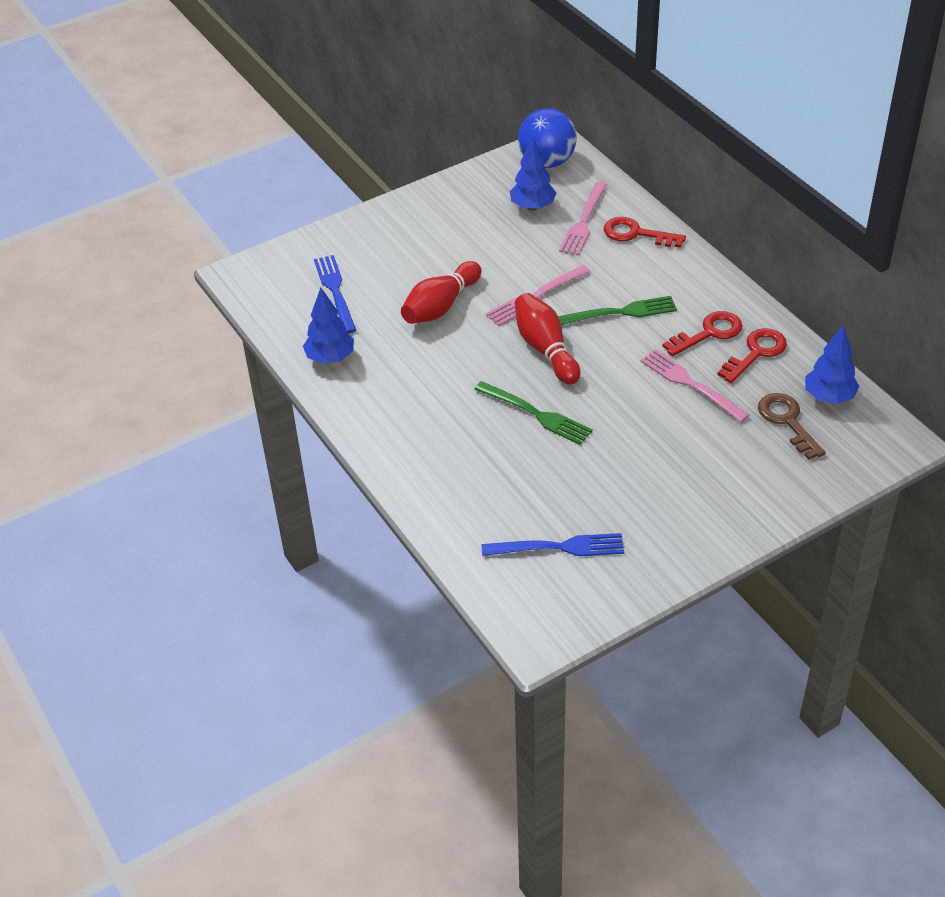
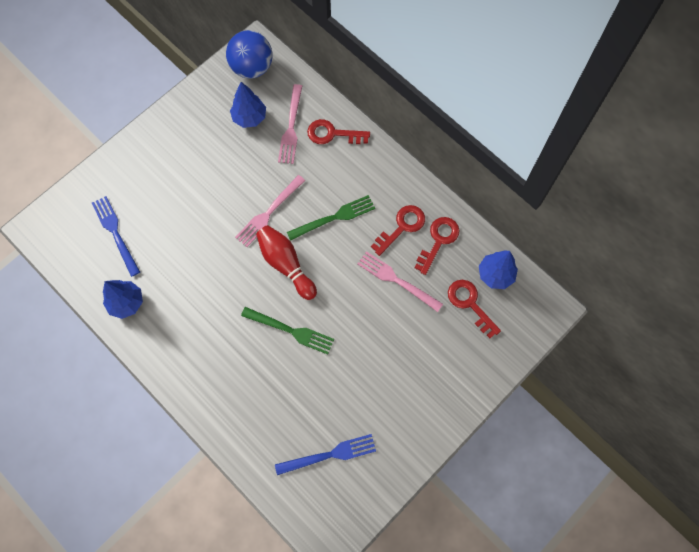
camera: 15 degrees left, 25 degrees up
red bowling pin [401,261,482,324] -> none
brown key [758,393,826,460] -> red key [448,280,501,338]

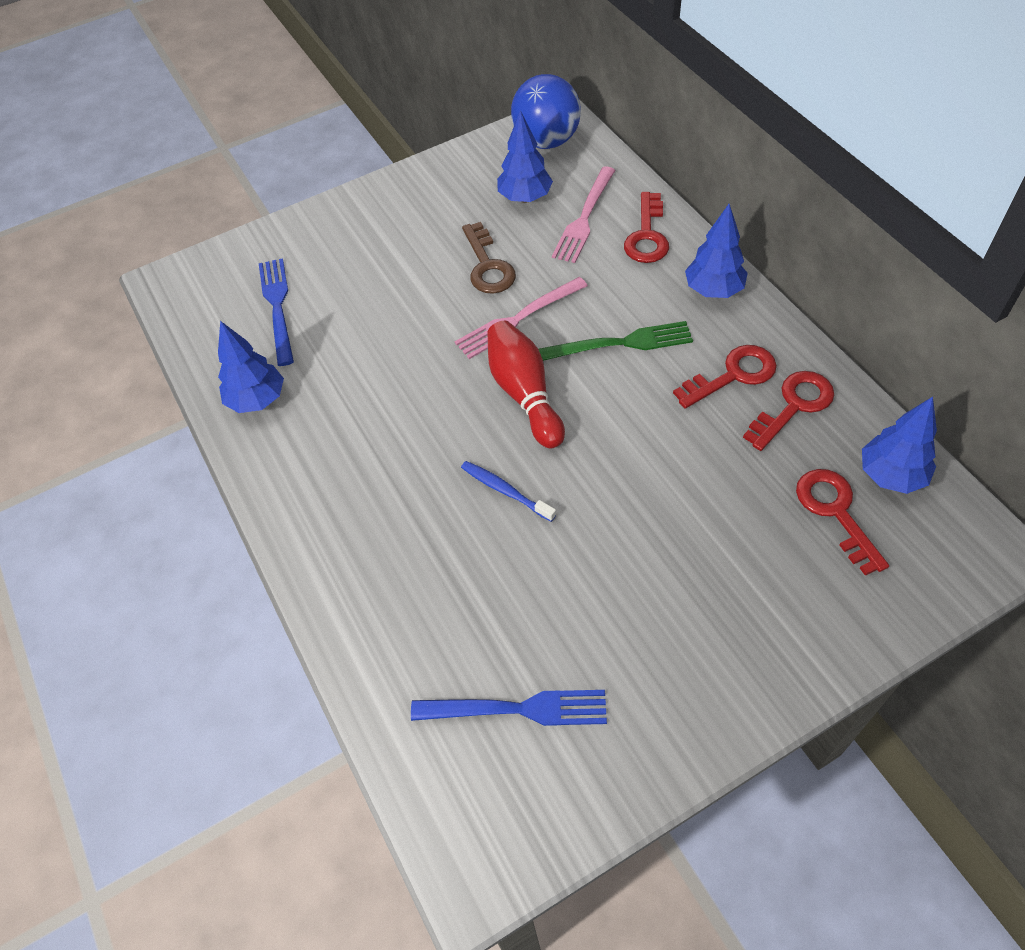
camera: 20 degrees right, 15 degrees down
green fork [241,307,334,355] -> blue toothbrush [461,461,556,522]
red key [307,119,370,144] -> red key turned 105 degrees counterclockwise [624,192,669,263]
pink fork [357,251,443,312] -> none
none -> brown key [462,222,516,294]
none -> blue tree [685,204,748,298]

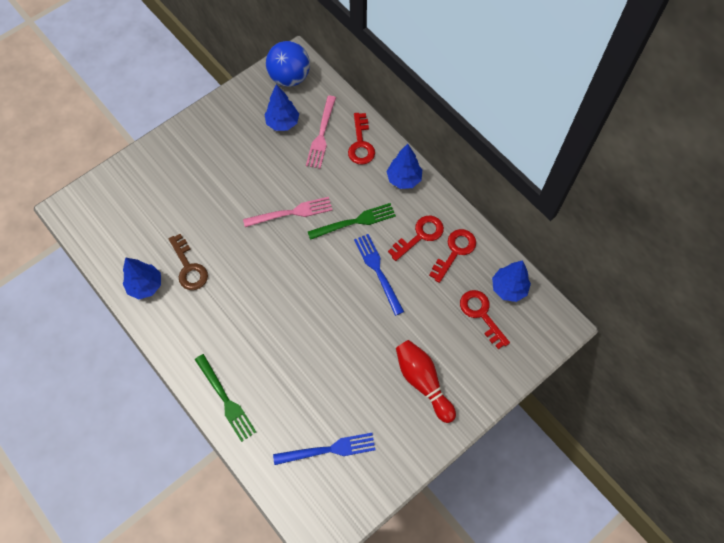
camera: 15 degrees left, 10 degrees up
blue fork [259,258,294,366] -> blue fork moved to [354,234,404,316]
pink fork [455,277,588,359] -> pink fork turned 150 degrees counterclockwise [243,197,332,227]
blue toothbrush [461,461,556,522] -> none
brown key [462,222,516,294] -> brown key moved to [169,234,208,290]
red bowling pin [487,321,565,448] -> red bowling pin moved to [396,340,456,423]
none -> green fork [195,354,256,442]

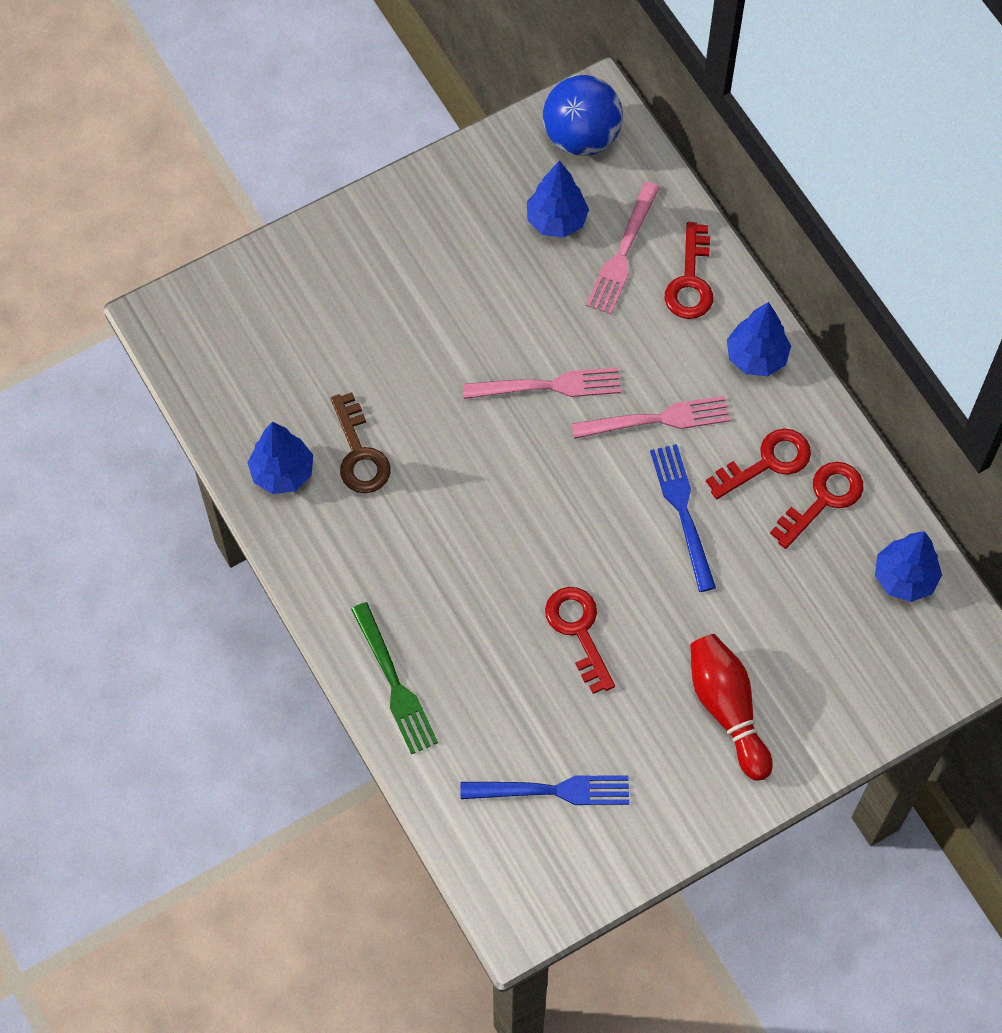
camera: 10 degrees right, 0 degrees up
green fork [308,203,396,240] -> pink fork [571,396,730,439]
red key [460,290,510,349] -> red key moved to [545,587,615,694]

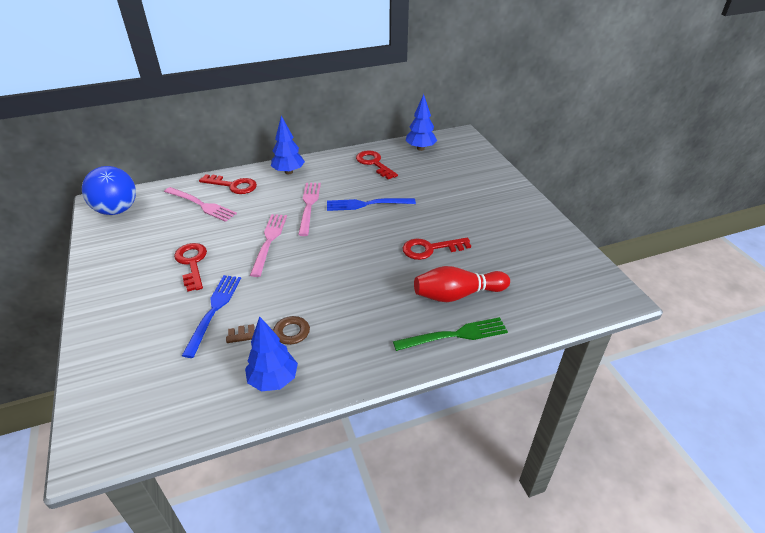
camera: 80 degrees left, 25 degrees down
blue fork [460,775,629,805] -> blue fork moved to [182,275,241,358]
blue tree [527,161,589,238] -> none
red bowling pin [690,634,773,781] -> red bowling pin moved to [414,266,510,302]
red key [706,429,811,499] -> red key moved to [174,243,207,292]

